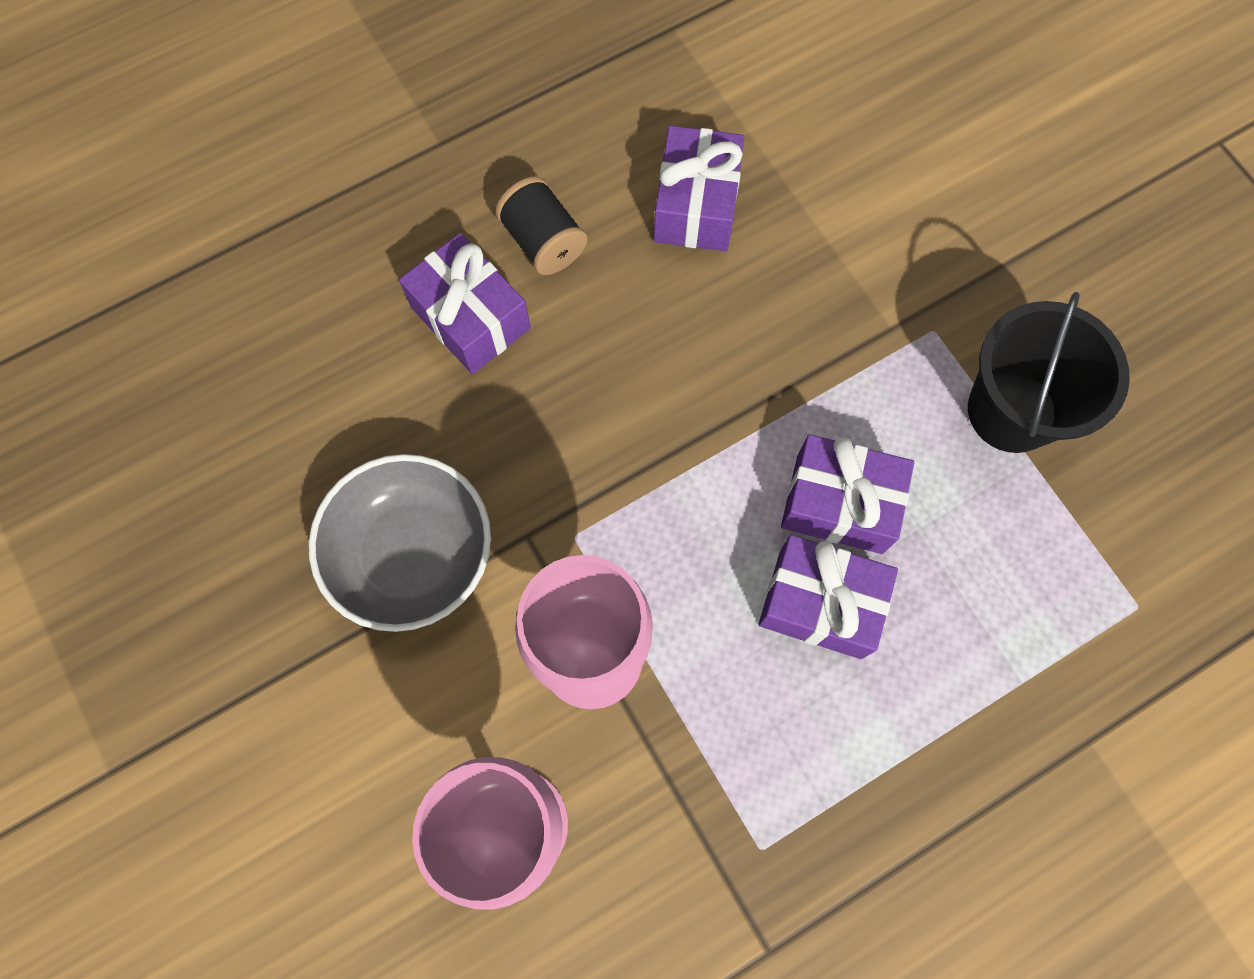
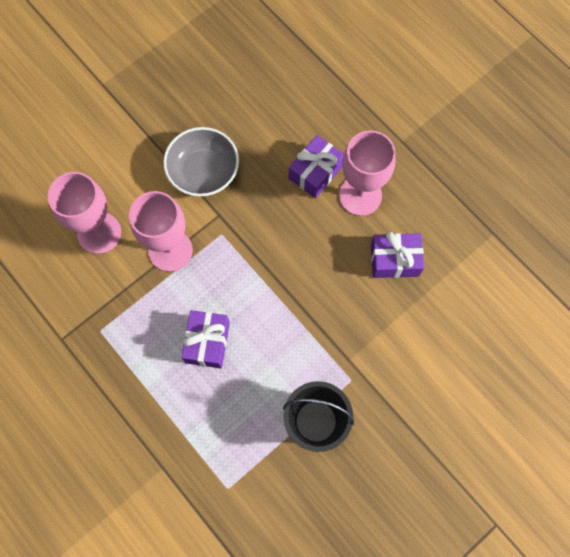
camera: 80 degrees right, 0 degrees up
black spool [495,176,587,275] -> pink goblet [339,130,396,216]
purple gift [781,434,914,554] -> none

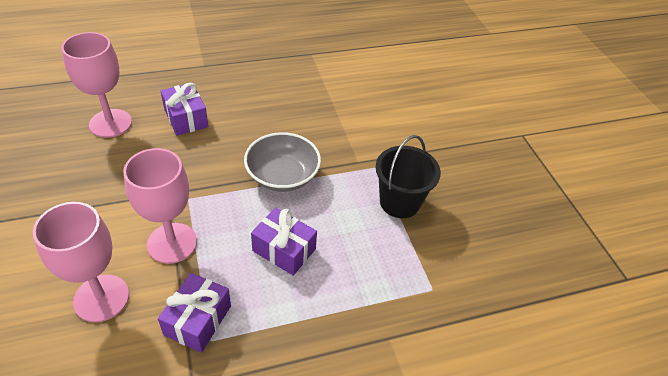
camera: 70 degrees left, 25 degrees down
grey bowl [163,127,239,197] -> grey bowl moved to [244,132,321,192]
pink goblet [339,130,396,216] -> pink goblet moved to [61,32,132,138]
purple gift [371,232,424,278] -> purple gift moved to [158,273,231,353]

